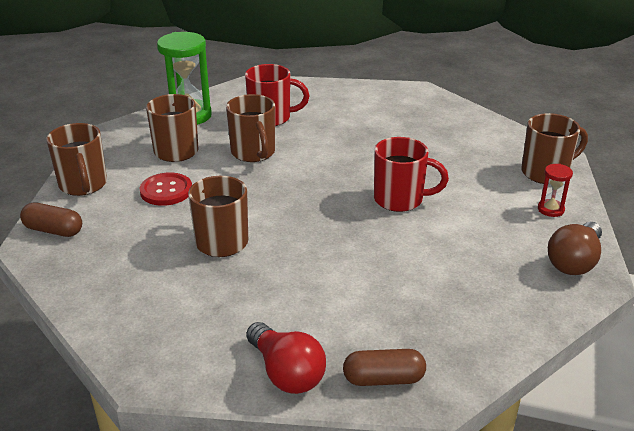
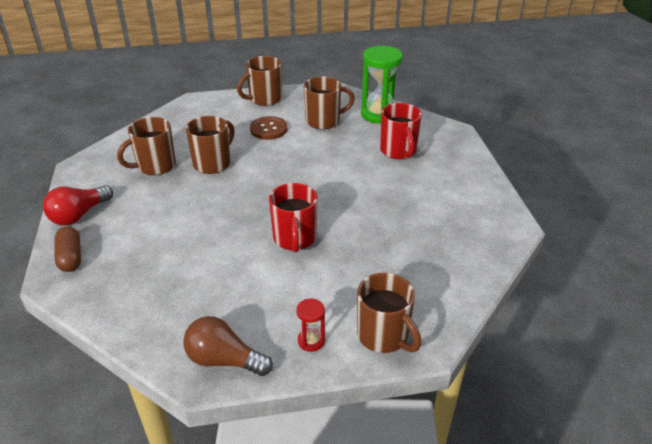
camera: 75 degrees right, 5 degrees up
brown capsule [20,203,82,237] -> none
red button [140,173,192,206] -> brown button [250,116,287,140]
brown mug [226,94,275,162] -> brown mug moved to [117,117,176,175]

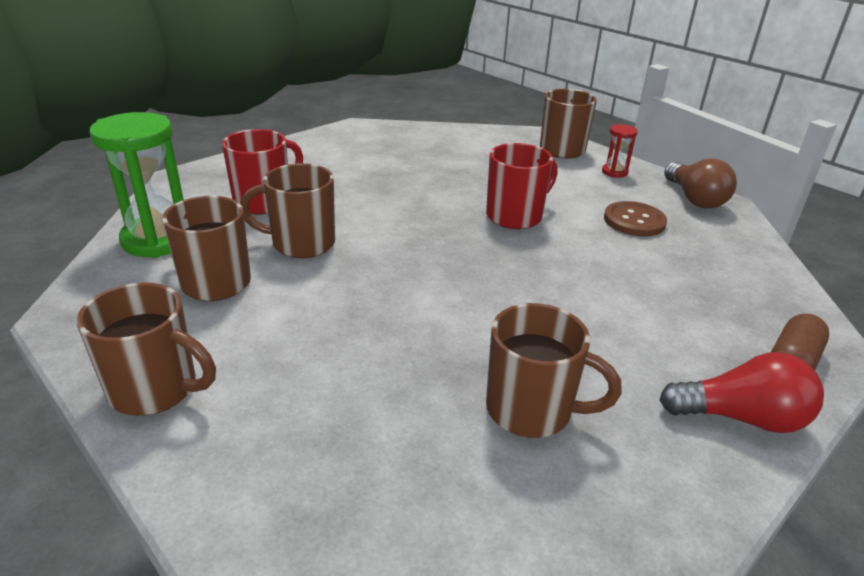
camera: 125 degrees left, 5 degrees down
brown mug [186,116,235,174] -> brown mug moved to [240,163,335,258]
brown button [250,116,287,140] -> brown button moved to [604,201,667,237]

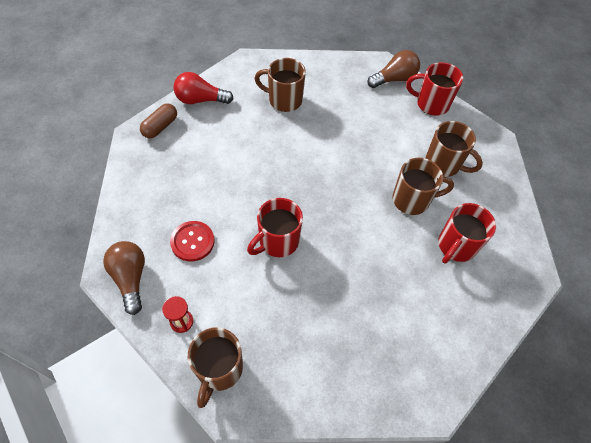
camera: 175 degrees right, 25 degrees up
brown mug [77,283,216,416] -> red mug [406,62,463,116]
green hourglass [90,112,184,258] -> none
brown button [604,201,667,237] -> red button [170,221,215,261]
none -> brown light bulb [367,50,420,88]

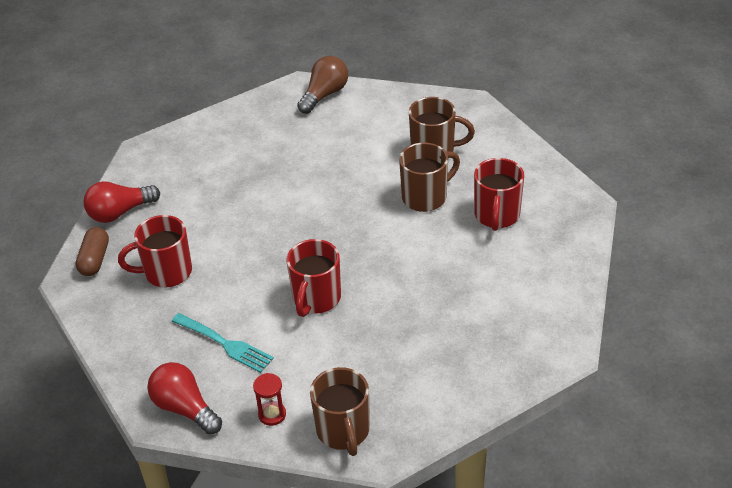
camera: 25 degrees left, 15 degrees down
brown light bulb [103,241,145,315] -> red light bulb [147,362,222,435]
red button [170,221,215,261] -> turquoise fork [172,313,274,373]
brown mug [254,58,306,112] -> none
red mug [406,62,463,116] -> red mug moved to [118,215,192,287]

